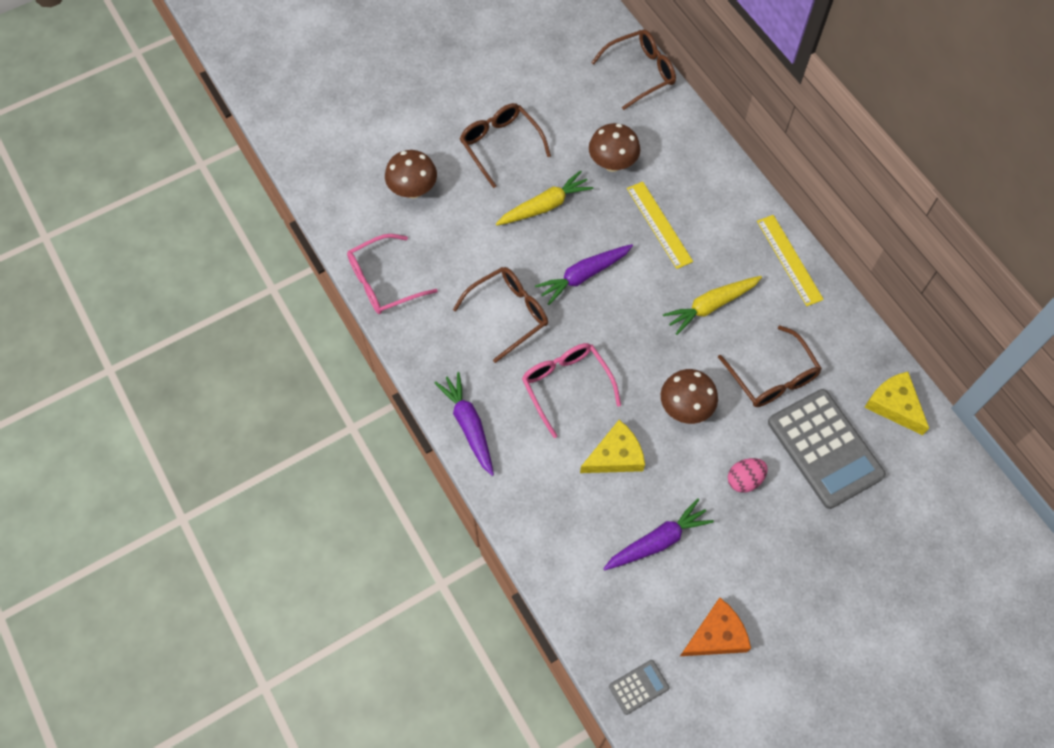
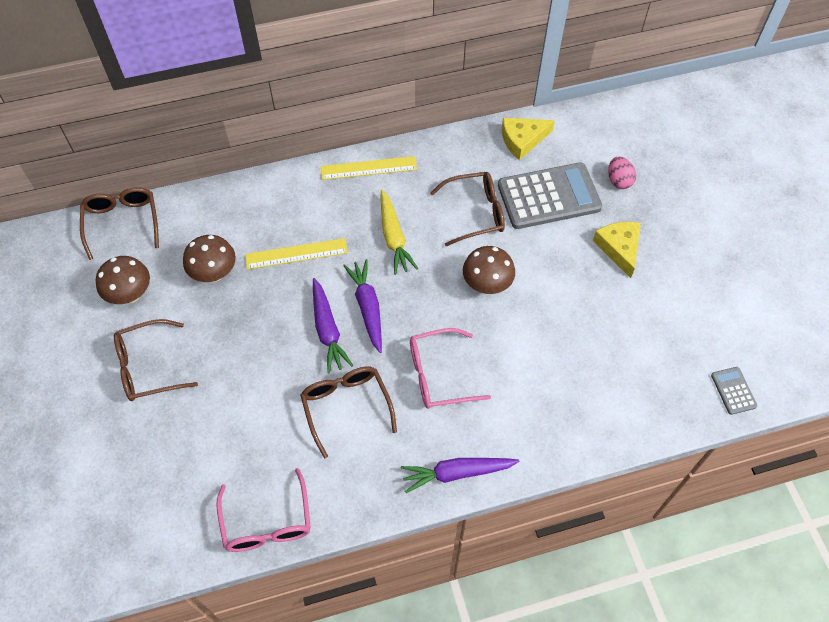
camera: 75 degrees left, 5 degrees down
brown mushroom [385,150,437,198] -> brown mushroom moved to [96,256,150,304]
yellow carrot [496,170,593,225] -> none
yellow cheese [580,420,645,473] -> yellow cheese moved to [593,222,641,278]
purple carrot [603,498,714,570] -> purple carrot moved to [343,259,382,353]
orange cheese [680,598,751,656] -> none
pink egg [728,458,768,493] -> pink egg moved to [608,156,636,189]

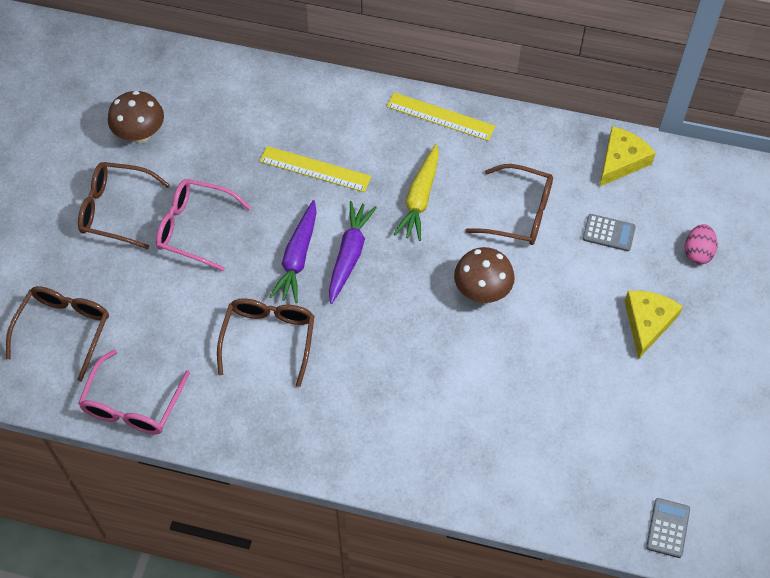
camera: 30 degrees right, 0 degrees up
brown glasses [80,187,159,260] -> brown glasses moved to [6,286,109,381]
brown mushroom [183,235,236,282] -> none
purple carrot [401,458,519,493] -> none
pink glasses [410,328,491,409] -> pink glasses moved to [156,179,251,271]
grey calculator [498,162,602,229] -> grey calculator [583,214,636,251], size x0.44
yellow cheese [502,118,555,160] -> yellow cheese turned 120 degrees clockwise [599,126,656,187]

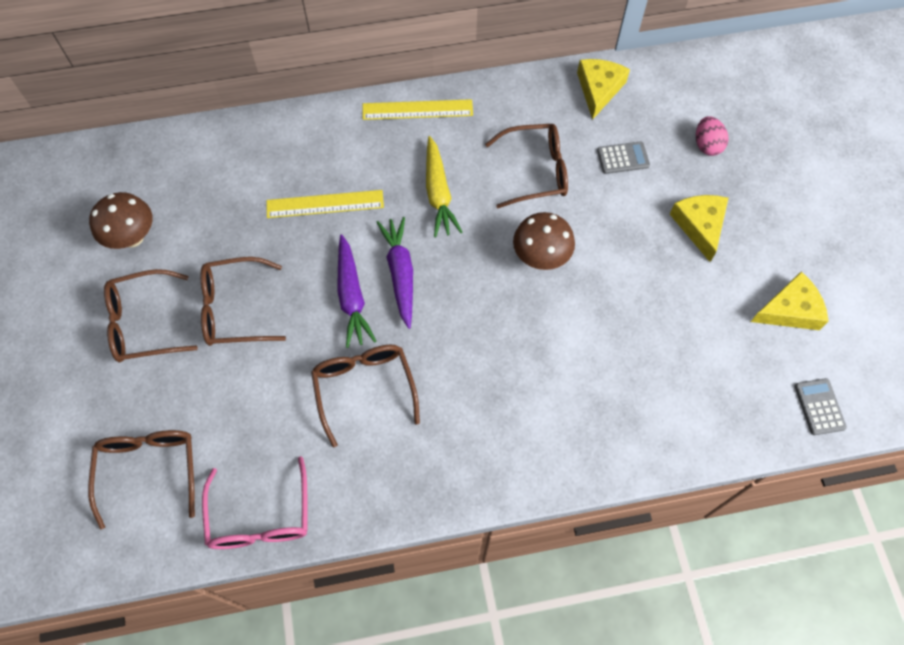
camera: 25 degrees left, 5 degrees up
pink glasses [156,179,251,271] -> brown glasses [200,257,286,346]
none -> yellow cheese [751,271,829,330]

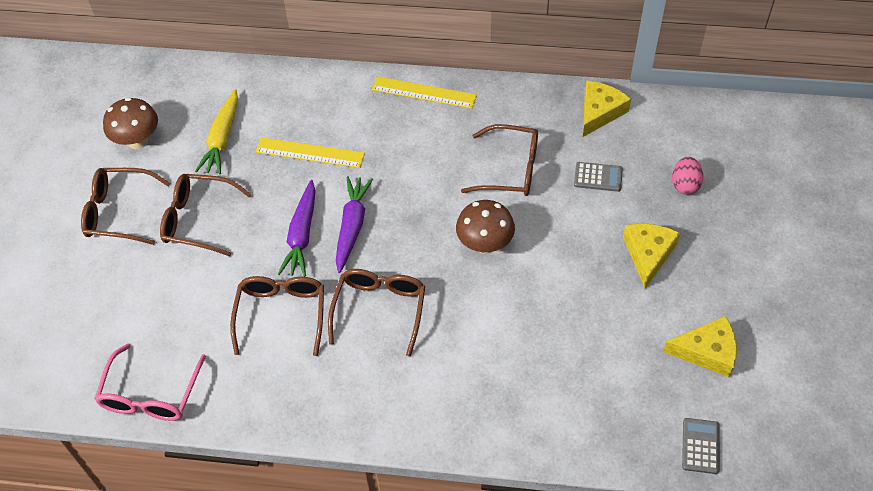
camera: 20 degrees right, 10 degrees down
brown glasses [88,430,195,530] -> brown glasses moved to [328,269,425,356]
yellow carrot [426,136,463,237] -> yellow carrot moved to [195,89,238,174]

